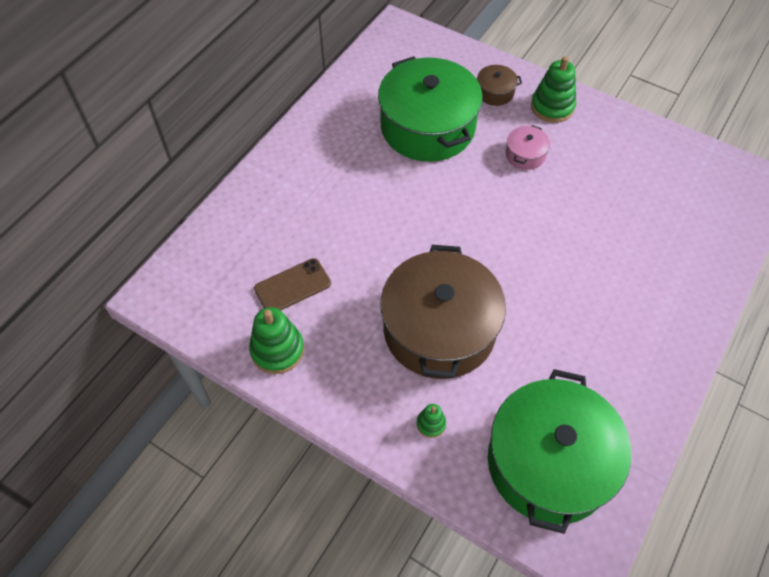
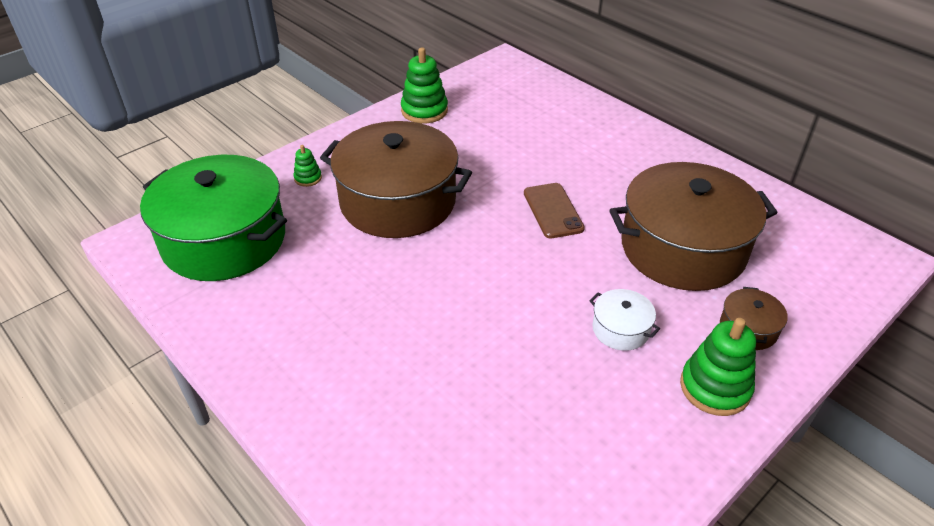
camera: 105 degrees right, 15 degrees down
brown phone [254,258,331,310] -> brown phone moved to [524,183,585,239]
green pot [378,56,483,162] -> brown pot [609,162,778,291]
pink pot [506,125,550,170] -> white pot [589,289,660,351]

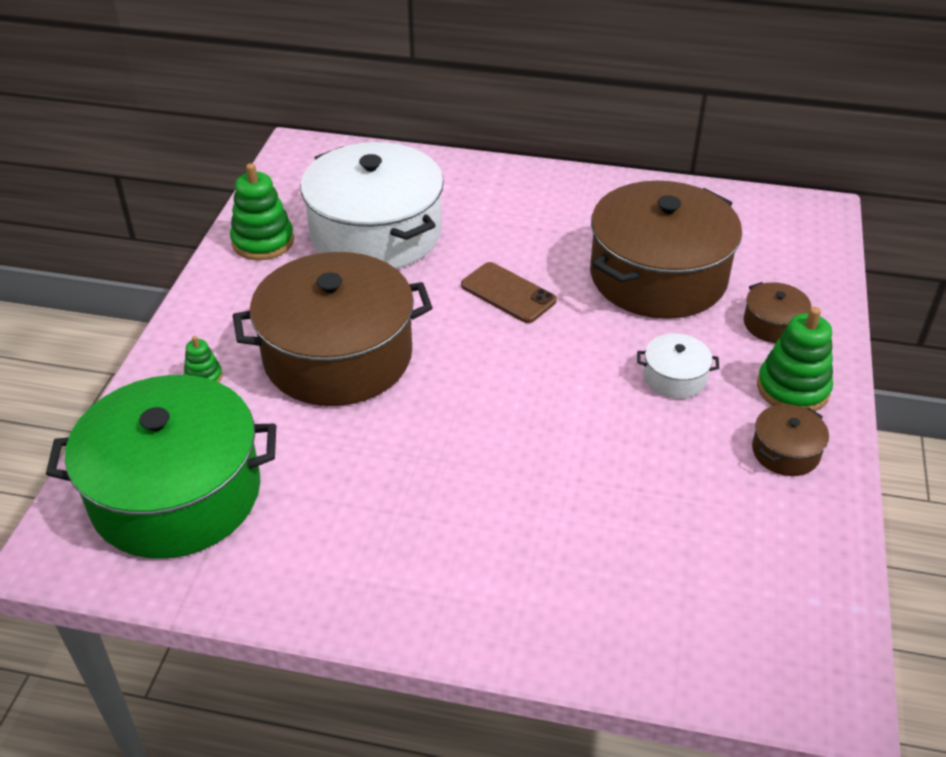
camera: 35 degrees left, 0 degrees up
none -> white pot [300,142,444,269]
none -> brown pot [752,404,829,476]

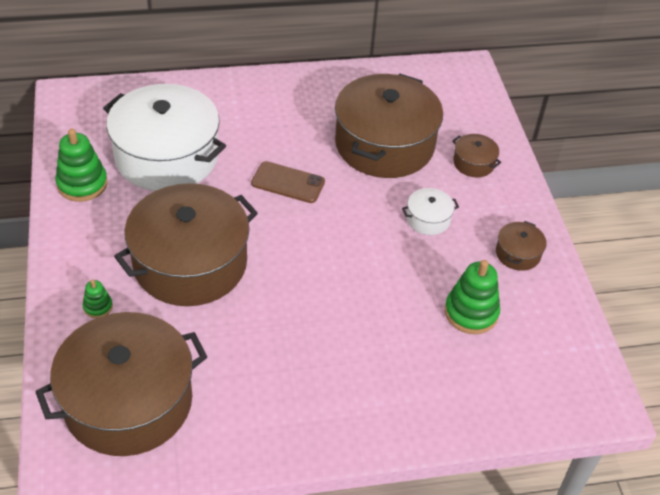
camera: 25 degrees left, 5 degrees up
green pot [46,375,276,559] -> brown pot [35,312,207,456]
green stacking toy [757,307,833,411] -> green stacking toy moved to [445,260,500,334]

